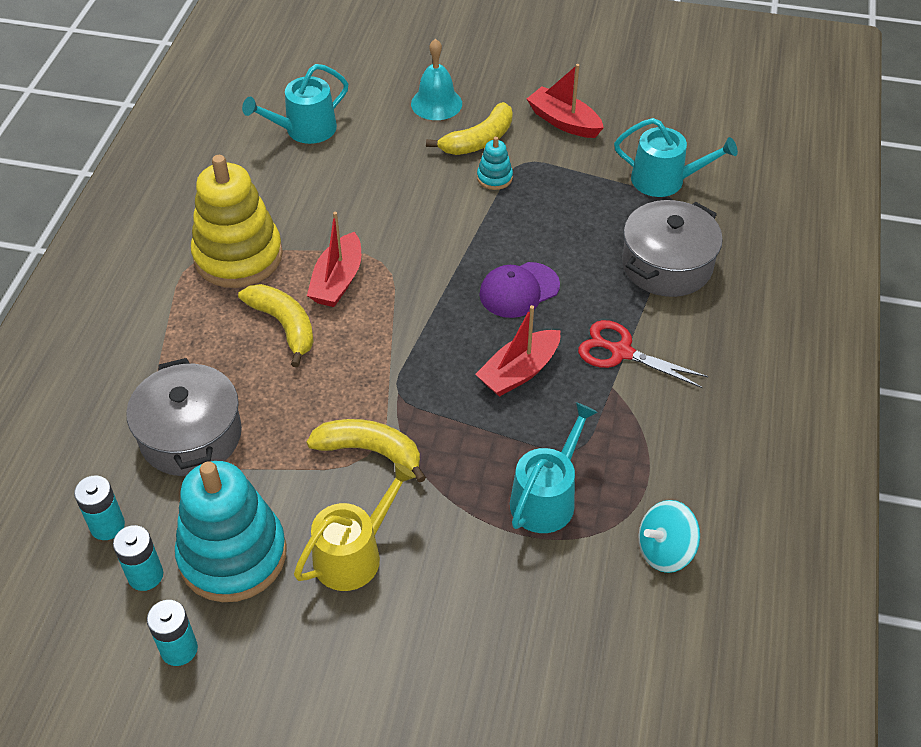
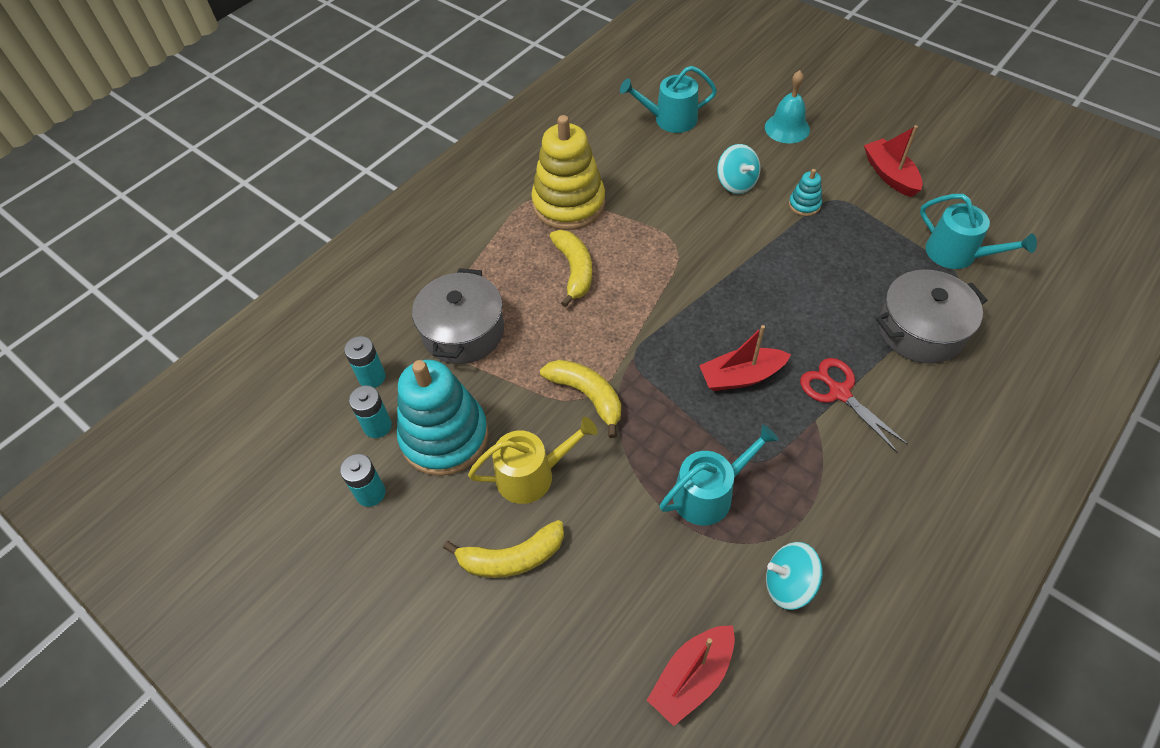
camera: 30 degrees right, 5 degrees up
red boat [307,212,361,307] -> red boat moved to [647,625,735,726]
yellow banana [426,102,513,155] -> yellow banana moved to [443,520,564,578]
purple cap [479,262,560,318] -> none
none -> turquoise spinning top [717,144,760,194]

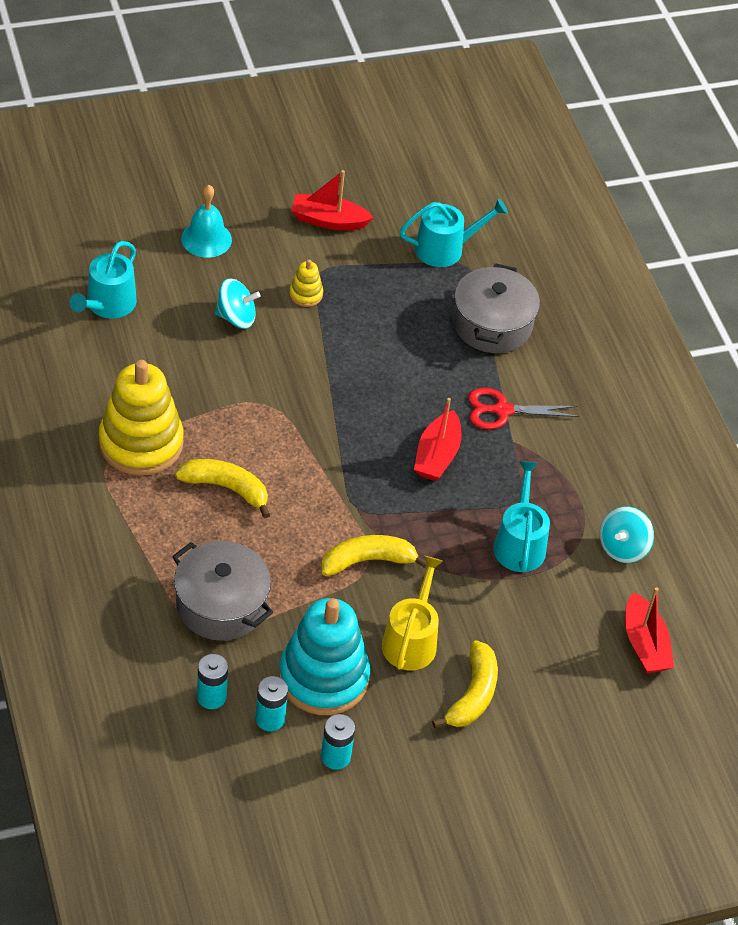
camera: 65 degrees left, 5 degrees down
turquoise stacking toy [789,169,822,216] -> yellow stacking toy [289,259,323,307]

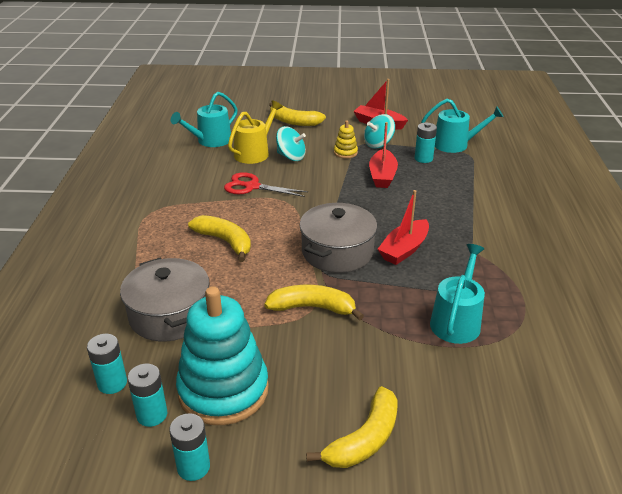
camera: 25 degrees right, 15 degrees down
yellow stacking toy [99,360,184,476] -> none
turquoise bell [181,184,232,258] -> yellow banana [269,103,326,126]
yellow watering can [382,556,443,670] -> yellow watering can moved to [228,101,283,164]
grey pot [453,263,540,353] -> grey pot moved to [299,203,377,273]
red scissors [468,388,579,430] -> red scissors moved to [224,172,308,197]
turquoise spinning top [600,506,654,563] -> turquoise spinning top moved to [364,114,395,148]
red boat [625,587,674,673] -> red boat moved to [369,122,398,188]
none -> turquoise battery [415,123,437,163]

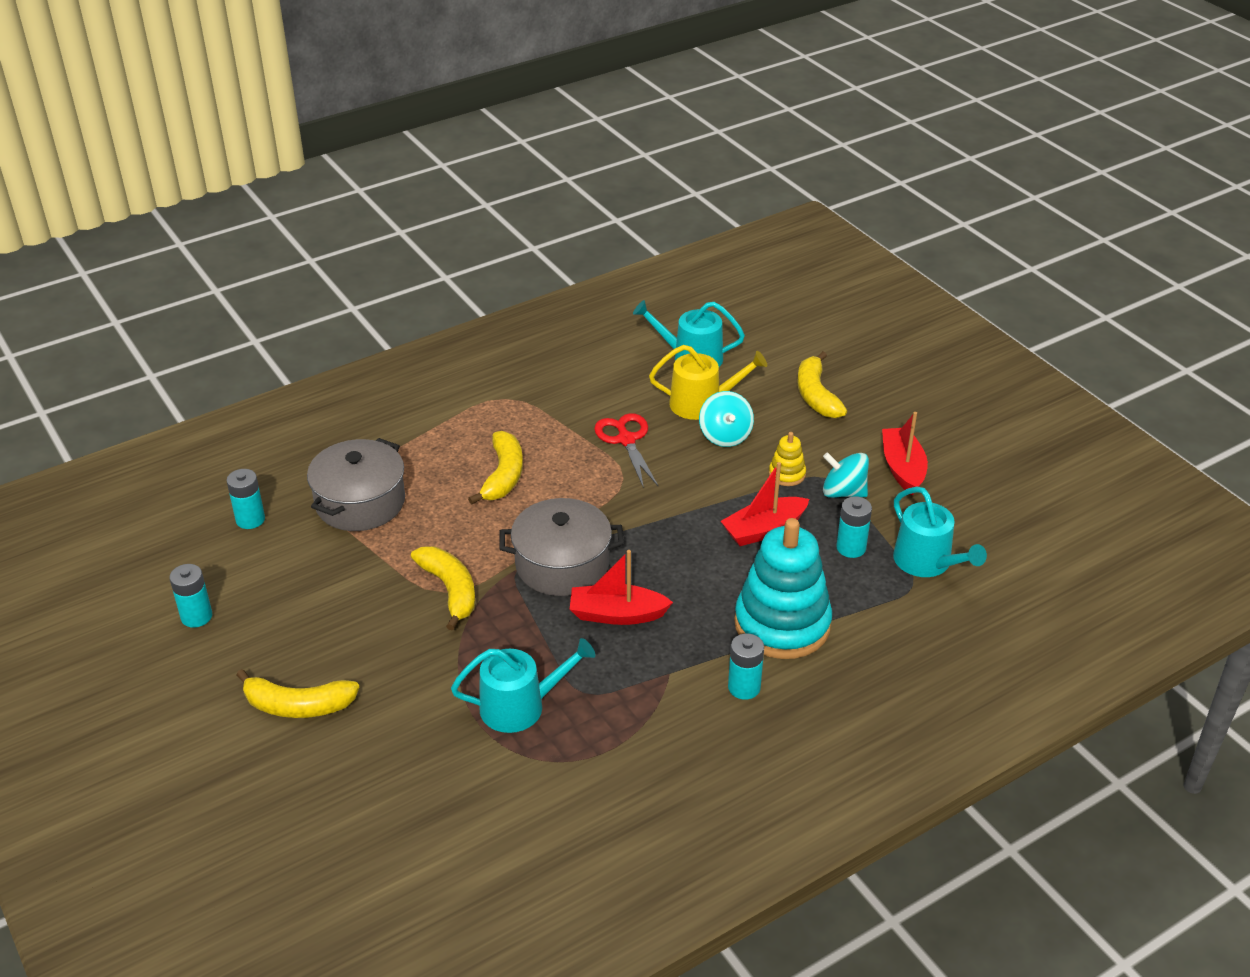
camera: 55 degrees right, 5 degrees up
turquoise battery [127,364,167,427] -> turquoise battery moved to [728,633,764,700]
turquoise stacking toy [176,286,269,425] -> turquoise stacking toy moved to [734,518,832,659]

